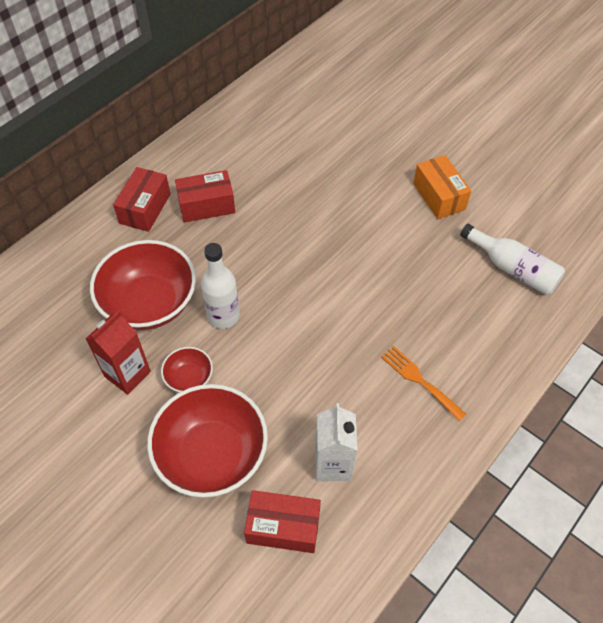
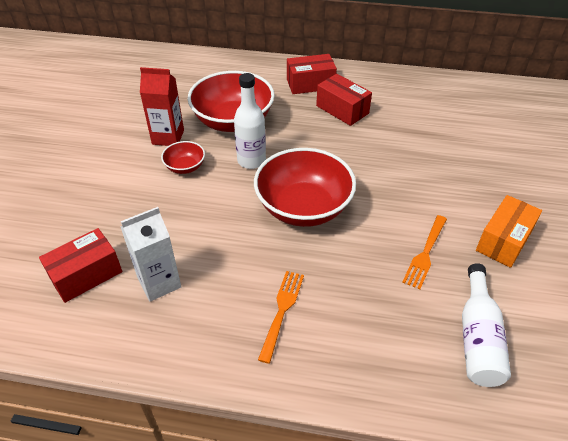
camera: 60 degrees right, 10 degrees down
red bowl [147,384,268,498] -> red bowl moved to [254,148,356,227]
red box [244,490,321,553] -> red box turned 75 degrees clockwise [39,228,122,303]
none -> orange fork [402,215,447,289]

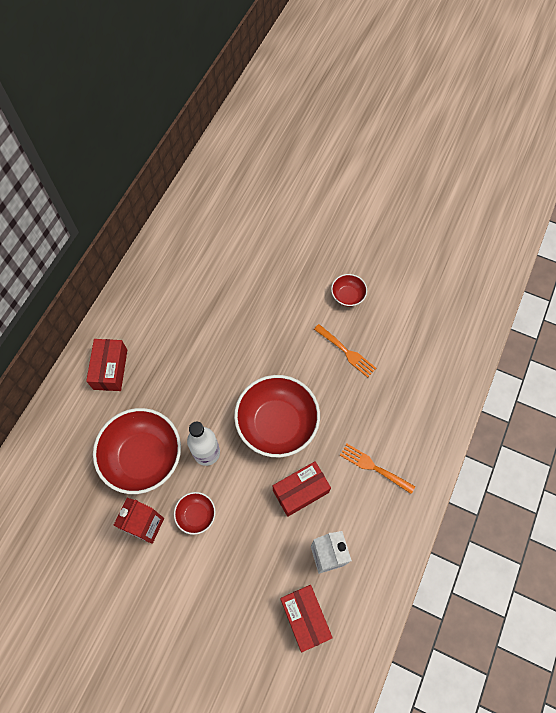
camera: 75 degrees left, 20 degrees up
red box [316,74,372,126] -> red box moved to [273,461,331,517]
white bottle [462,263,511,387] -> none
orange box [476,195,542,268] -> red bowl [331,274,367,307]

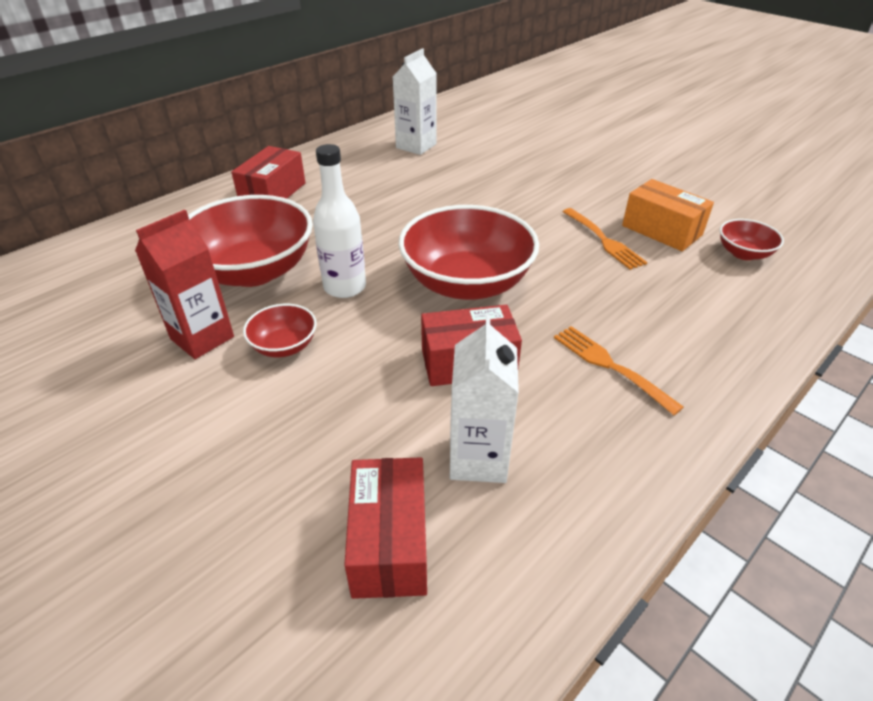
camera: 20 degrees right, 25 degrees down
red bowl [331,274,367,307] -> red bowl moved to [720,219,784,260]
none -> white carton [393,48,437,155]
none -> orange box [622,179,714,251]

